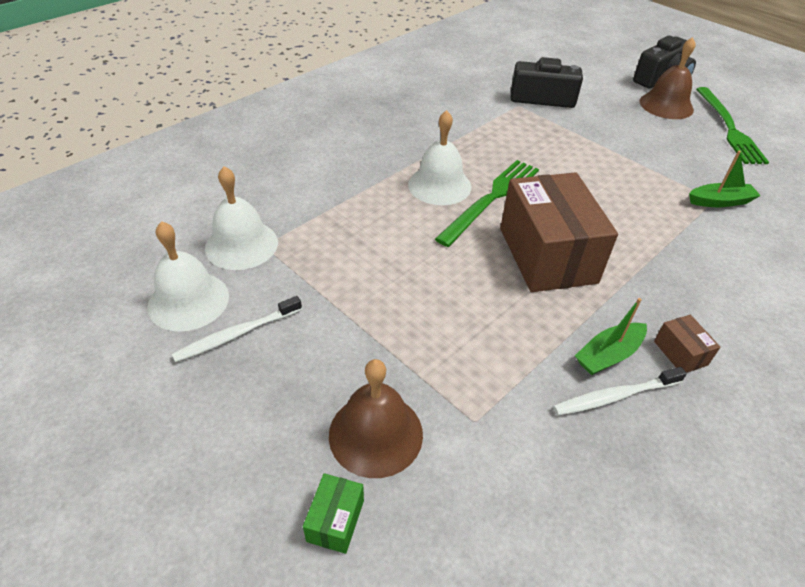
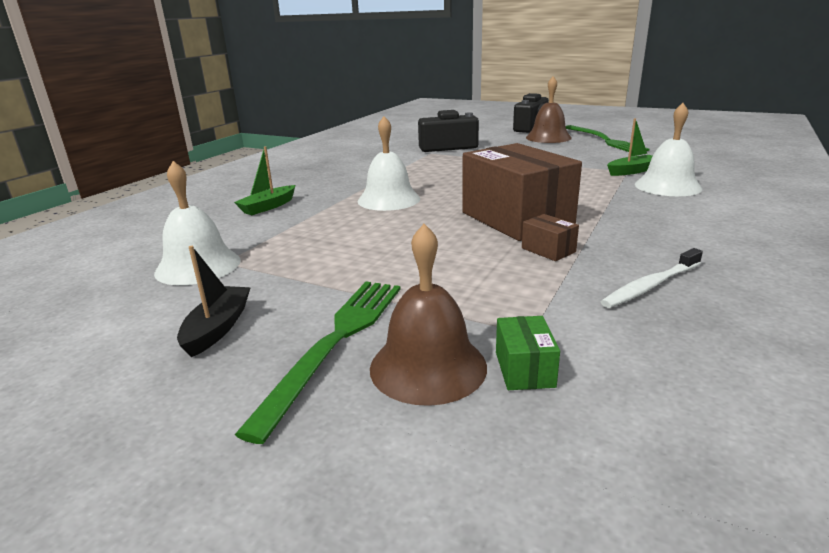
camera: 15 degrees left, 20 degrees down
white bell [147,221,229,331] -> white bell moved to [635,103,702,196]
white toothbrush [172,296,302,363] -> black boat [177,246,251,357]
green box [303,473,364,554] -> green box moved to [496,316,560,390]
green fork [435,160,539,247] -> green fork moved to [235,282,400,444]
green boat [575,298,647,375] -> green boat moved to [234,146,296,215]
brown box [654,315,721,373] -> brown box moved to [522,214,579,261]

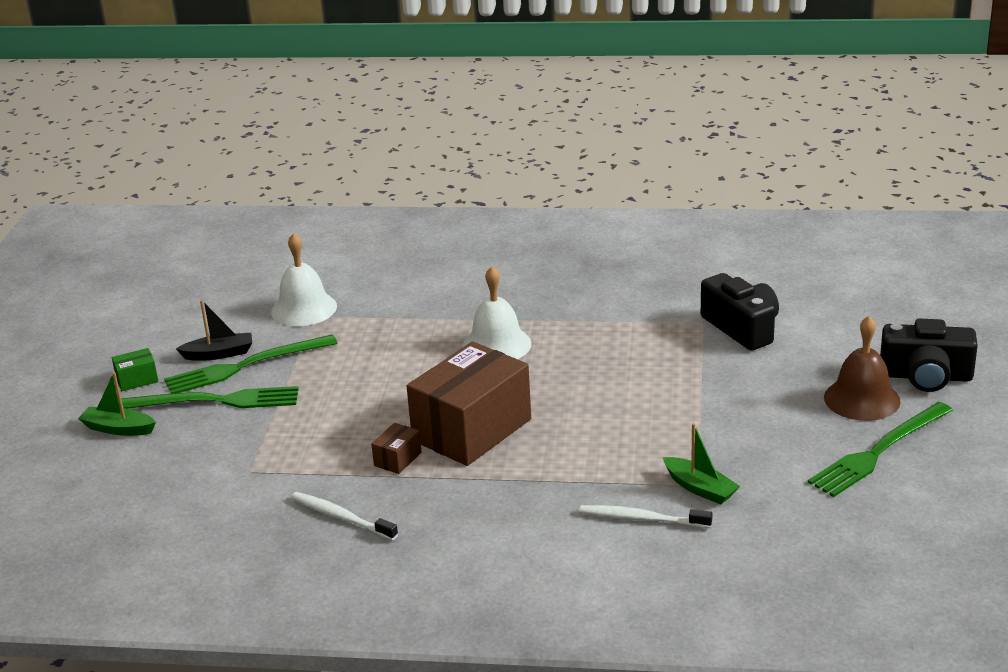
camera: 70 degrees right, 5 degrees up
green boat [234,146,296,215] -> green boat moved to [78,372,156,436]
brown bell [370,224,487,406] -> none
green box [496,316,560,390] -> green box moved to [112,348,158,391]
white bell [635,103,702,196] -> white toothbrush [579,505,712,528]
none -> green fork [164,335,337,394]

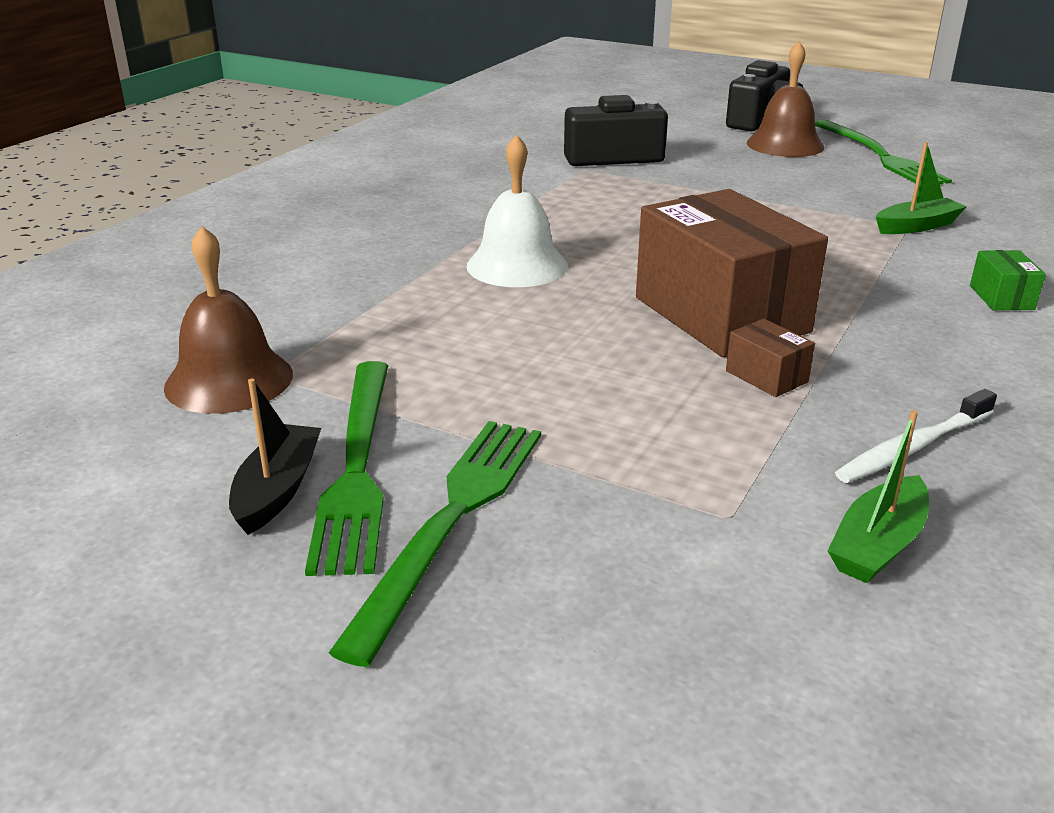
camera: 70 degrees left, 0 degrees up
green boat [78,372,156,436] -> green boat moved to [828,410,929,583]
green box [112,348,158,391] -> green box moved to [970,250,1046,310]
white bell [271,233,337,326] -> brown bell [164,226,293,414]
white toothbrush [579,505,712,528] -> none

